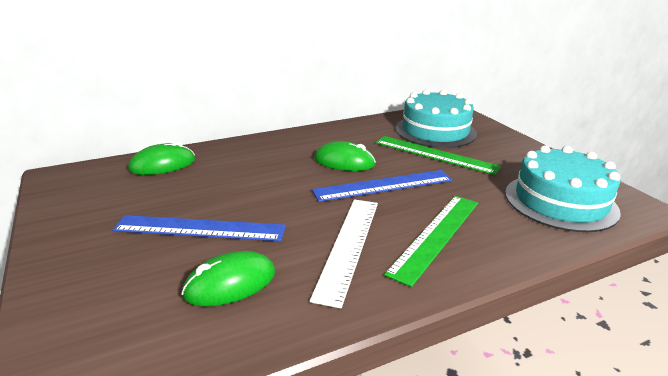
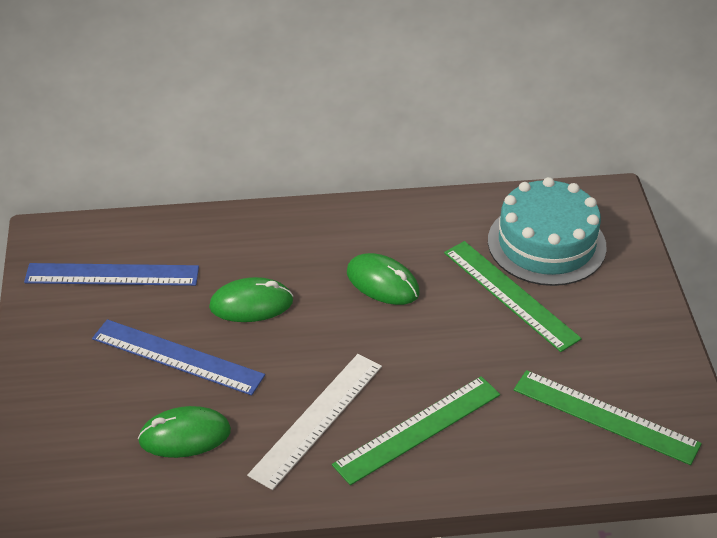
camera: 20 degrees right, 15 degrees up
green mouse [128,141,195,175] -> green mouse moved to [209,277,293,322]
blue ruler [312,170,452,202] -> blue ruler moved to [24,263,199,286]
turquoise cake [505,145,621,232] -> green ruler [514,370,702,465]

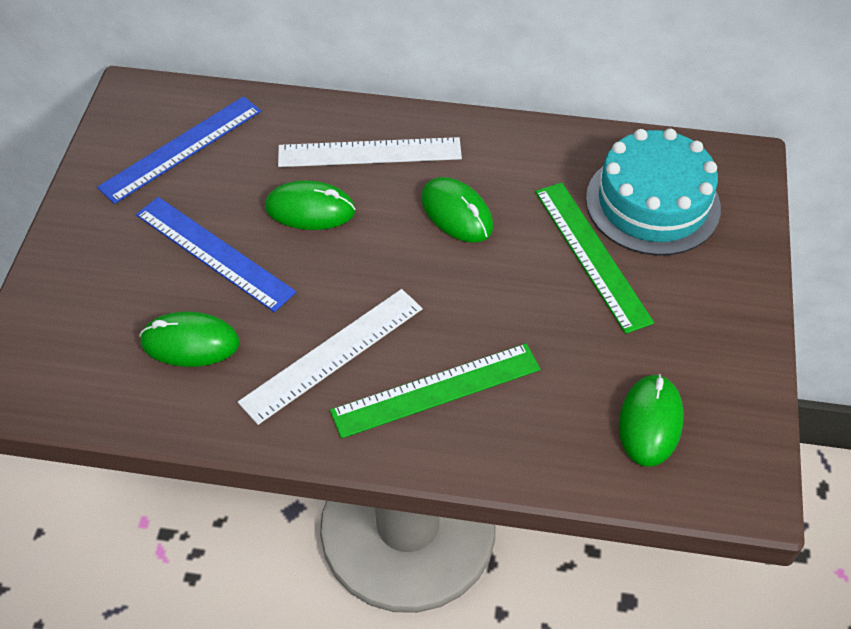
camera: 15 degrees right, 10 degrees up
blue ruler [24,263,199,286] -> blue ruler turned 60 degrees counterclockwise [97,96,261,204]
green ruler [514,370,702,465] -> green mouse [619,374,684,467]
none -> white ruler [278,137,462,167]

